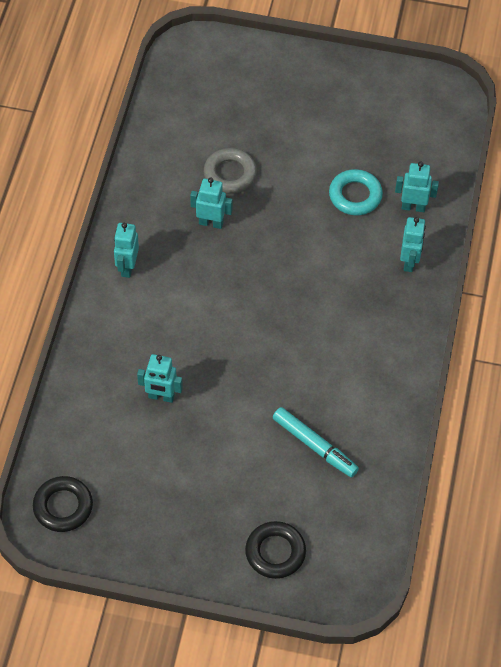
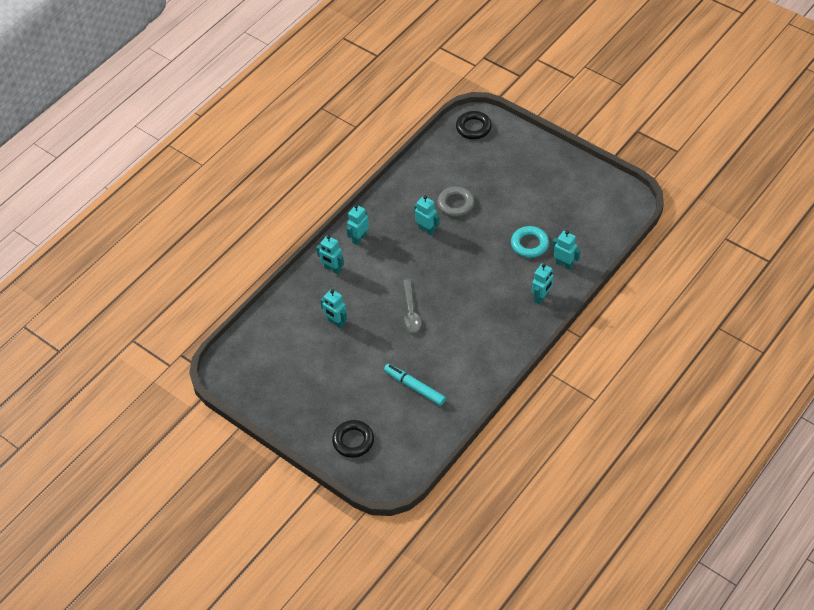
camera: 30 degrees right, 5 degrees down
black ring [33,476,93,532] -> black ring moved to [456,111,492,139]
turquoise marker [273,407,359,477] -> turquoise marker turned 150 degrees clockwise [384,364,446,406]
none -> turquoise robot [316,235,344,275]
none -> grey spoon [403,279,422,333]

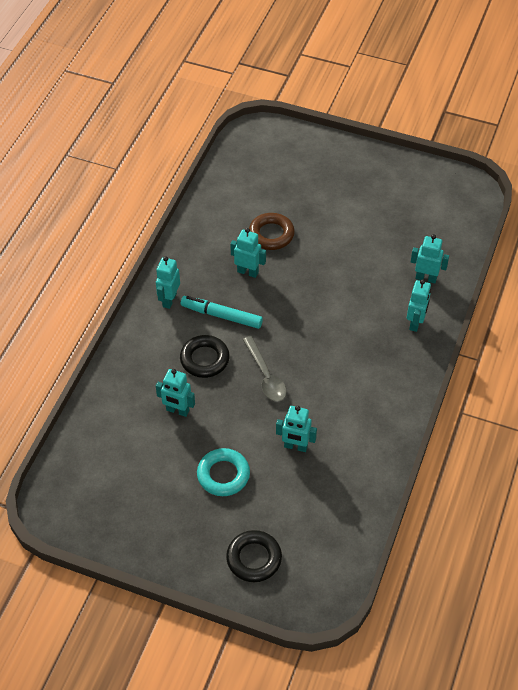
camera: 20 degrees left, 0 degrees up
turquoise robot [316,235,344,275] -> turquoise robot moved to [276,406,317,452]
turquoise marker [384,364,446,406] -> turquoise marker moved to [181,296,263,329]
grey ring [437,186,475,217] -> brown ring [249,213,295,250]
black ring [456,111,492,139] -> black ring moved to [180,335,230,378]
turquoise ring [511,226,549,258] -> turquoise ring moved to [197,448,250,496]

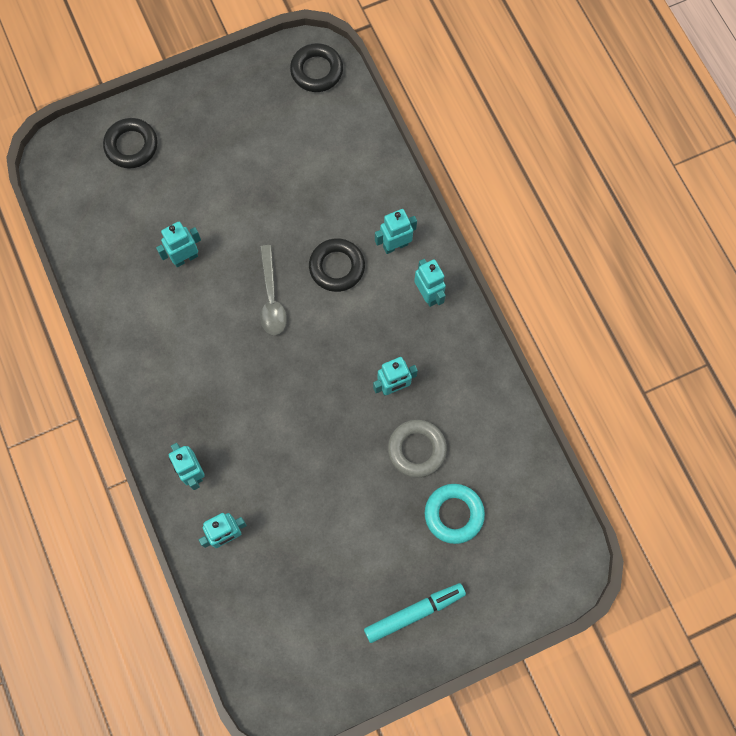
camera: 135 degrees right, 20 degrees up
turquoise robot [156,369,195,417] -> turquoise robot moved to [375,209,417,254]
turquoise marker [181,296,263,329] -> turquoise marker moved to [364,583,466,643]
turquoise ring [197,448,250,496] -> turquoise ring moved to [425,484,485,544]
grey spoon [243,336,287,402] -> grey spoon turned 120 degrees counterclockwise [260,245,287,335]
brown ring [249,213,295,250] -> grey ring [388,420,447,478]
none -> black ring [290,43,343,92]

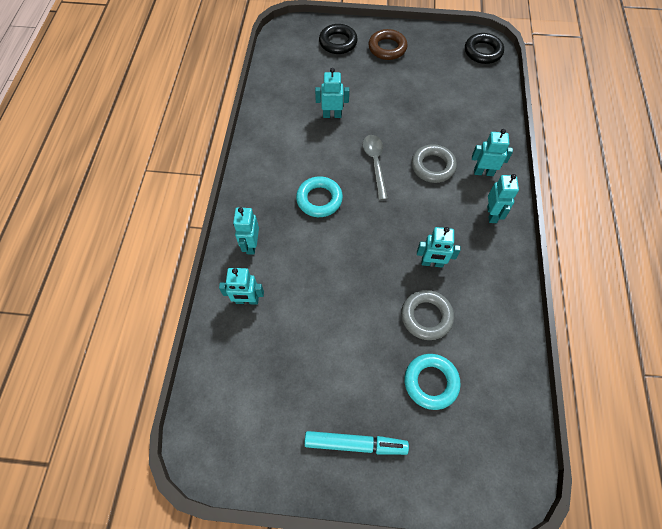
camera: 30 degrees right, 10 degrees down
grey spoon [260,245,287,335] -> grey spoon turned 150 degrees clockwise [363,135,388,200]
black ring [309,238,365,292] -> grey ring [412,144,457,183]
none -> turquoise ring [296,176,343,217]
none -> brown ring [368,29,407,60]

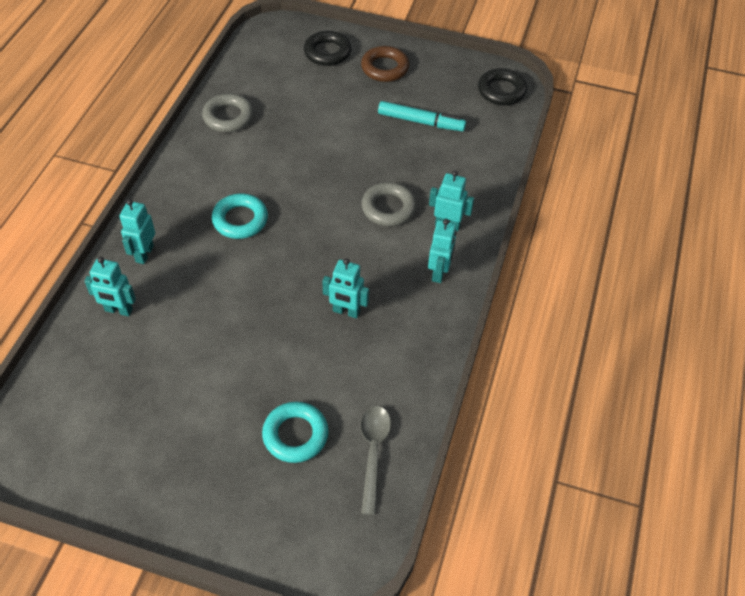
camera: 10 degrees right, 10 degrees down
turquoise marker [304,431,409,455] -> turquoise marker moved to [378,101,466,131]
turquoise robot [315,68,349,118] -> none
grey spoon [363,135,388,200] -> grey spoon moved to [361,406,391,515]
grey ring [401,290,454,340] -> grey ring moved to [202,93,254,132]

